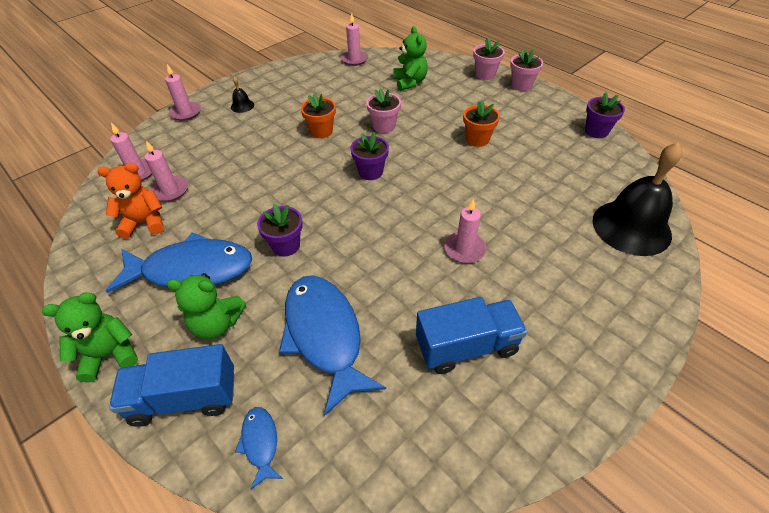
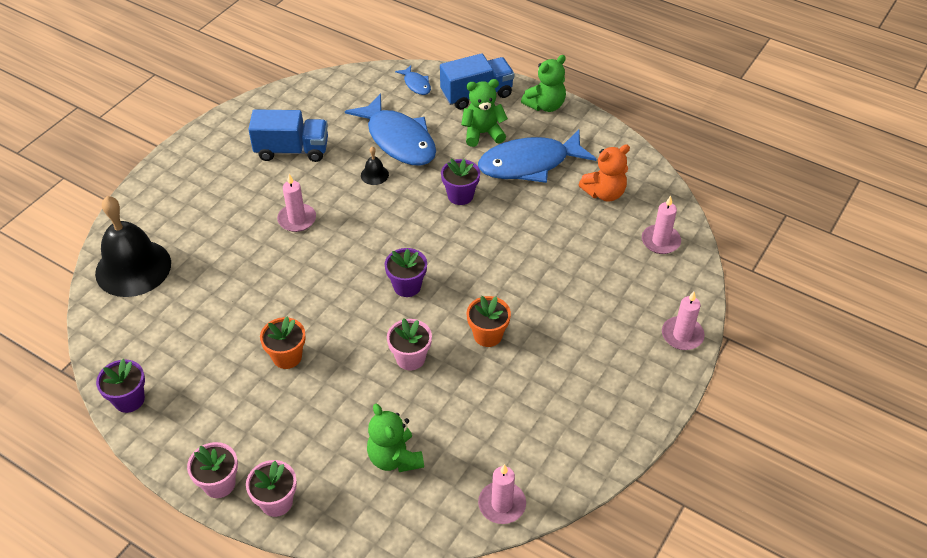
camera: 165 degrees right, 0 degrees up
pink candle [144,140,188,202] -> none
black bell [231,76,254,113] -> black bell moved to [361,146,389,185]
blue truck [416,297,527,374] -> blue truck turned 150 degrees counterclockwise [248,109,328,162]

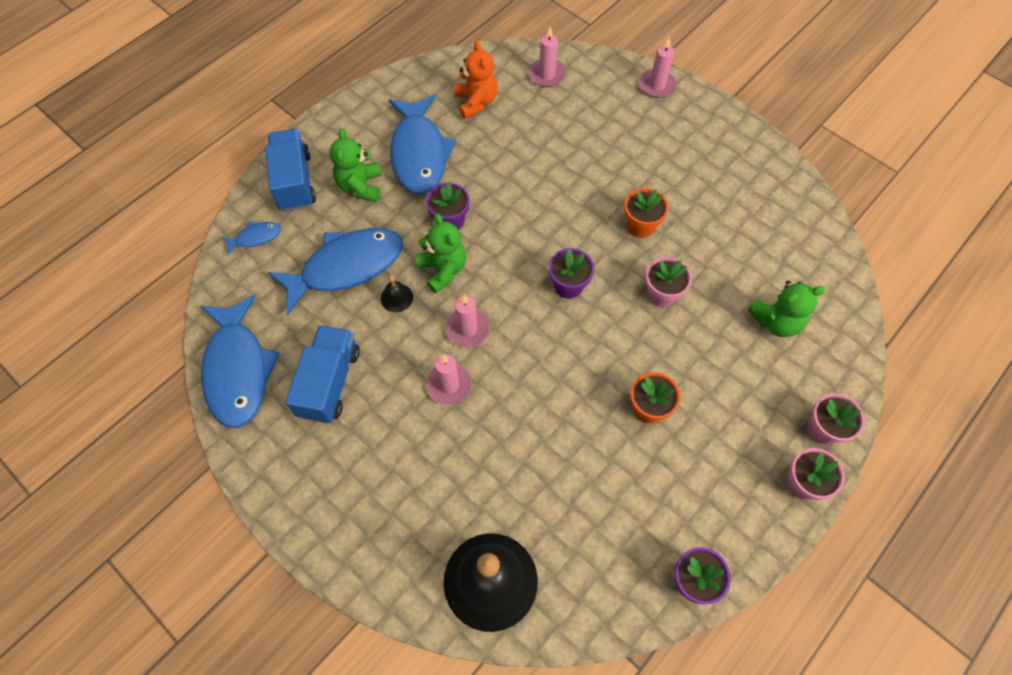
camera: 80 degrees left, 15 degrees up
pink candle [478,464,526,524] -> pink candle moved to [446,295,490,347]
green teddy bear [521,55,566,112] -> green teddy bear moved to [415,213,466,293]
none -> blue fish [201,294,279,428]

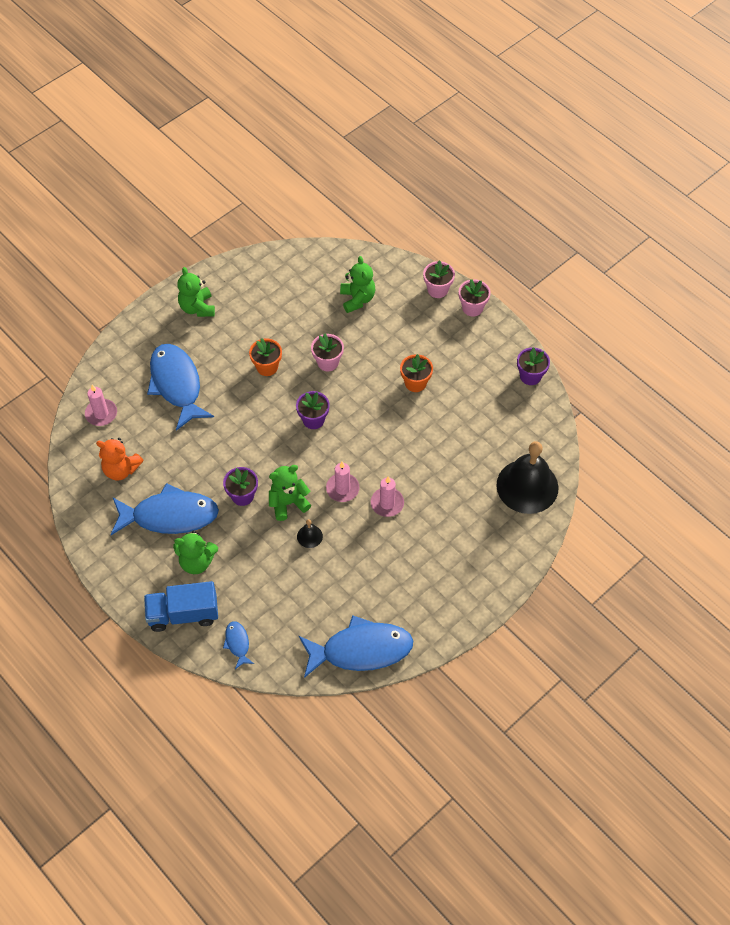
camera: 85 degrees left, 5 degrees down
blue fish [268,228,403,315] -> blue fish moved to [147,344,214,431]
blue truck [285,325,360,423] -> none
orange teddy bear [454,40,498,119] -> orange teddy bear turned 150 degrees counterclockwise [96,438,144,481]
pink candle [639,37,677,98] -> none
none -> green teddy bear [177,267,215,317]

